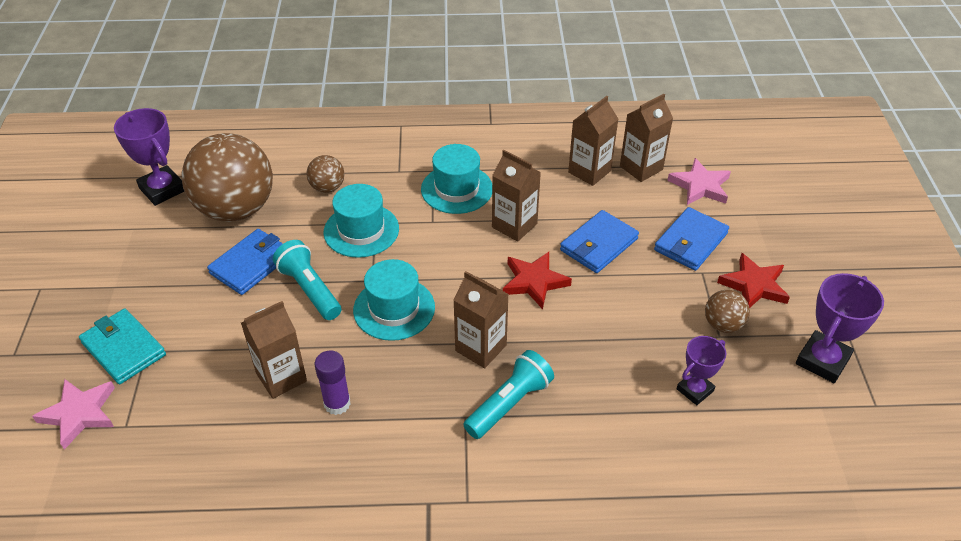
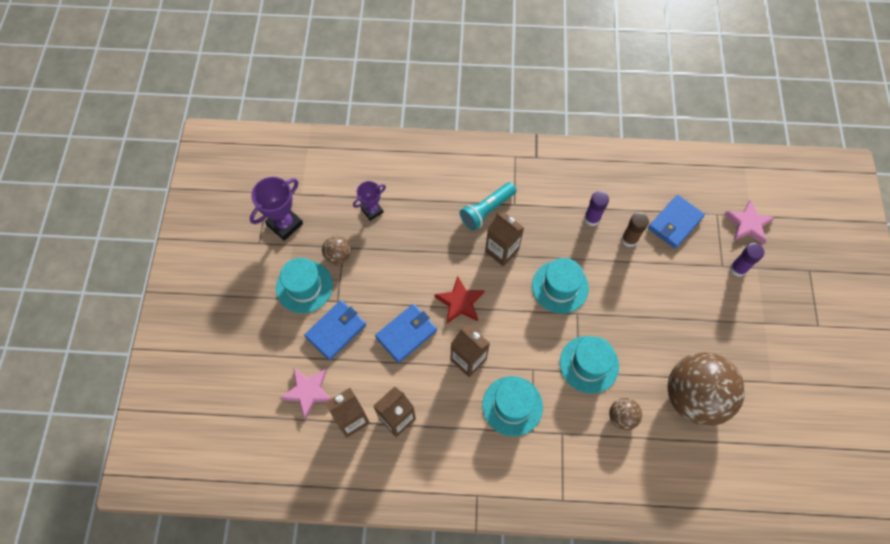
camera: 175 degrees left, 20 degrees up
turquoise wallet [79,308,166,384] -> purple glue stick [730,243,764,277]
purple trophy [114,108,184,206] -> none
blue wallet [207,229,283,295] -> blue wallet moved to [648,195,705,249]
brown carton [241,301,307,399] -> brown glue stick [621,213,649,247]
turquoise flashlight [273,240,341,320] -> none
red star [717,253,790,308] -> turquoise hat [276,258,333,313]

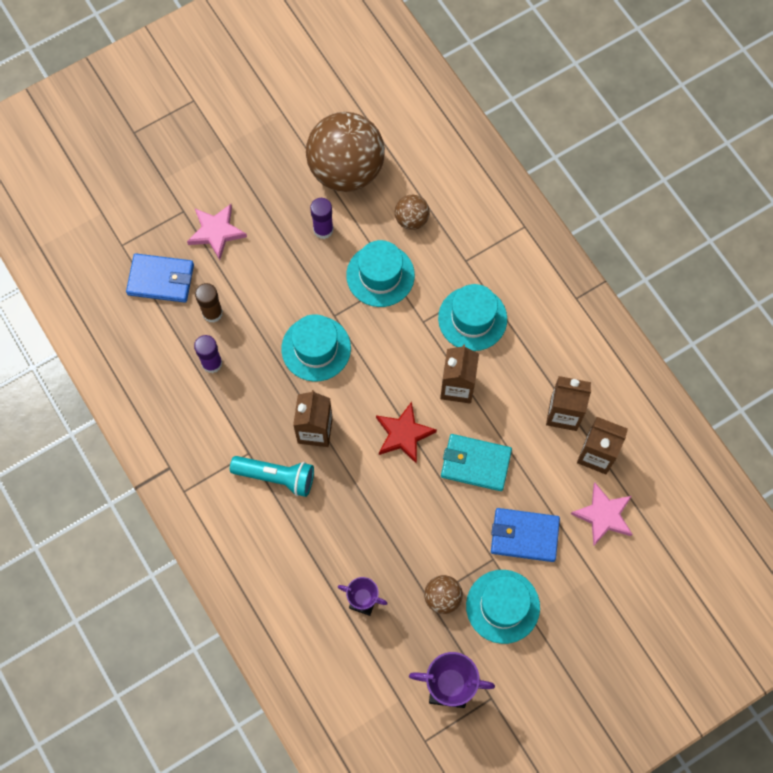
camera: 125 degrees left, 5 degrees up
blue wallet [375,304,437,363] -> turquoise wallet [441,434,512,491]
pink star [724,199,775,245] -> pink star moved to [187,204,247,260]
purple glue stick [730,243,764,277] -> purple glue stick moved to [310,198,334,239]

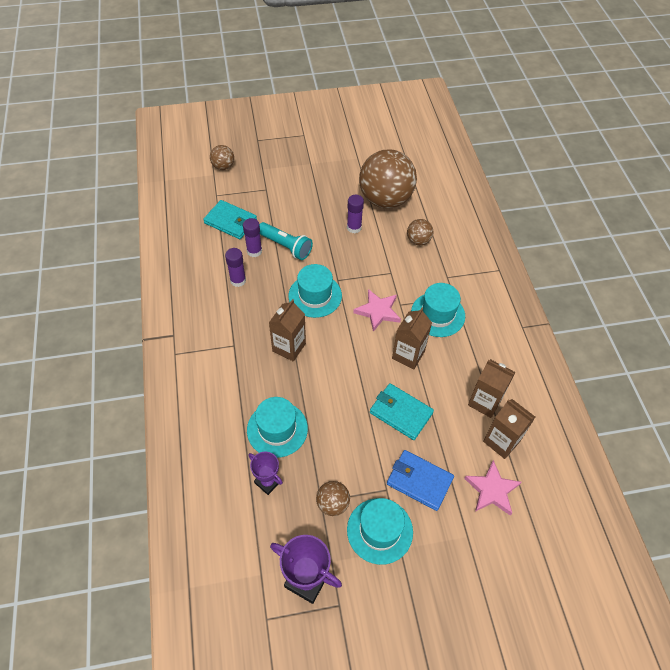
camera: 20 degrees right, 15 degrees down
blue wallet [126,253,194,303] -> turquoise wallet [203,200,257,239]
pink star [187,204,247,260] -> pink star moved to [353,289,401,332]
brown glue stick [195,283,223,323] -> purple glue stick [243,218,262,257]
turquoise flashlight [230,456,314,497] -> turquoise flashlight moved to [259,222,313,260]
turquoise hat [346,240,415,307] -> turquoise hat moved to [247,397,308,458]
red star [376,402,437,464] -> none
none -> brown ball [210,145,234,170]

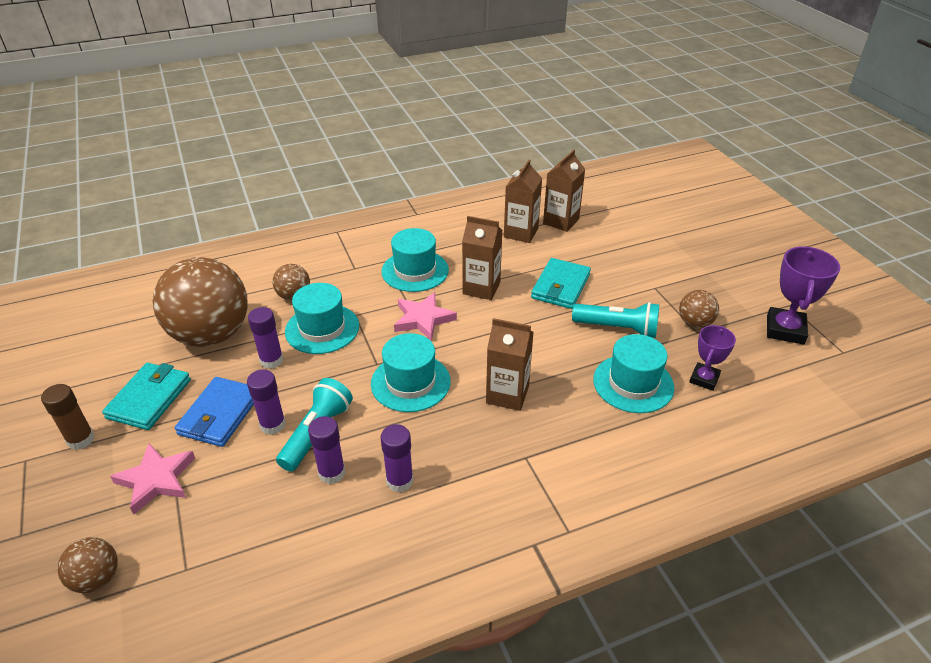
camera: 100 degrees left, 15 degrees down
turquoise wallet [203,200,257,239] -> turquoise wallet moved to [102,363,191,430]
turquoise hat [347,498,413,565] -> turquoise hat moved to [285,283,359,354]
blue wallet [387,450,454,511] -> blue wallet moved to [175,377,254,447]
pink star [464,460,522,516] -> pink star moved to [110,443,195,515]
none -> brown glue stick [41,384,95,450]
none -> purple glue stick [247,370,286,435]
none -> turquoise flashlight [572,302,659,338]

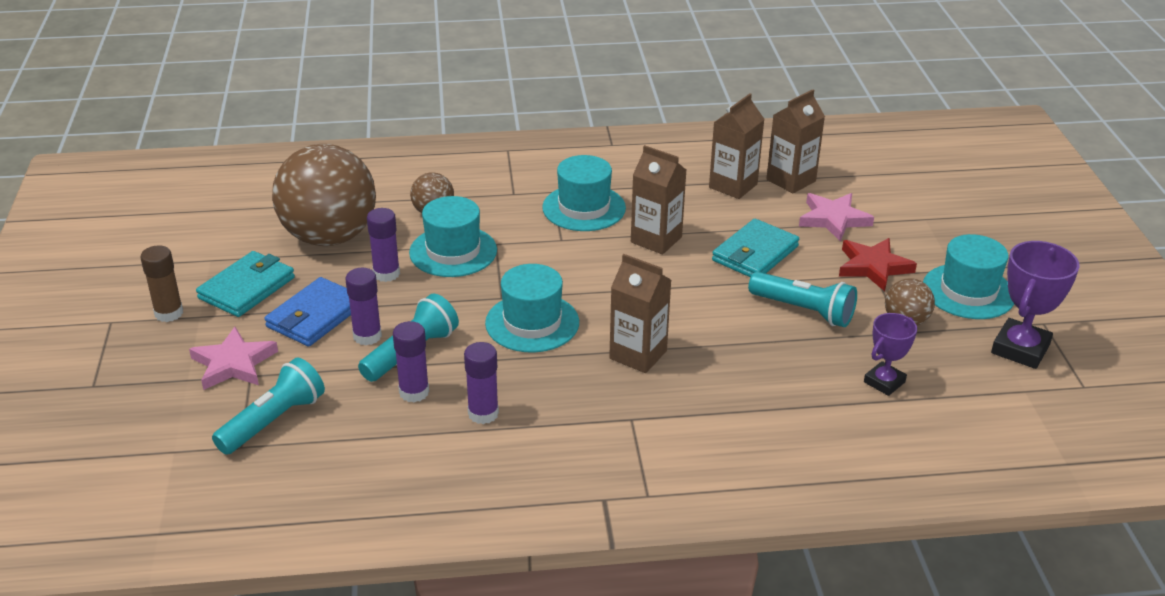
camera: 15 degrees right, 5 degrees down
brown ball [57,537,118,593] -> none
pink star [394,292,457,341] -> pink star moved to [799,193,874,242]
turquoise hat [593,334,674,413] -> turquoise hat moved to [923,234,1014,319]
none -> turquoise flashlight [212,358,325,455]
none -> red star [839,238,917,291]

